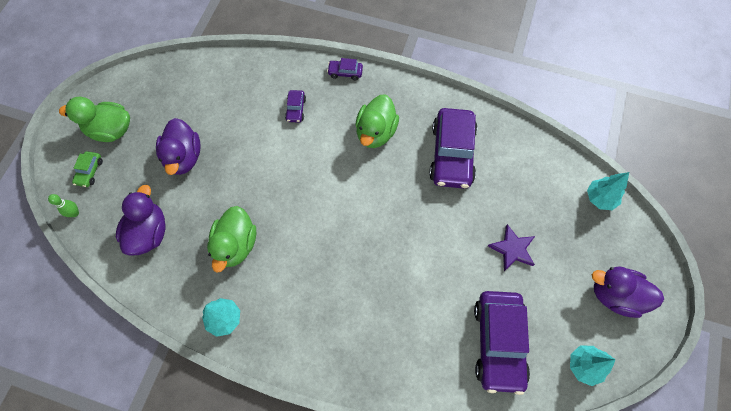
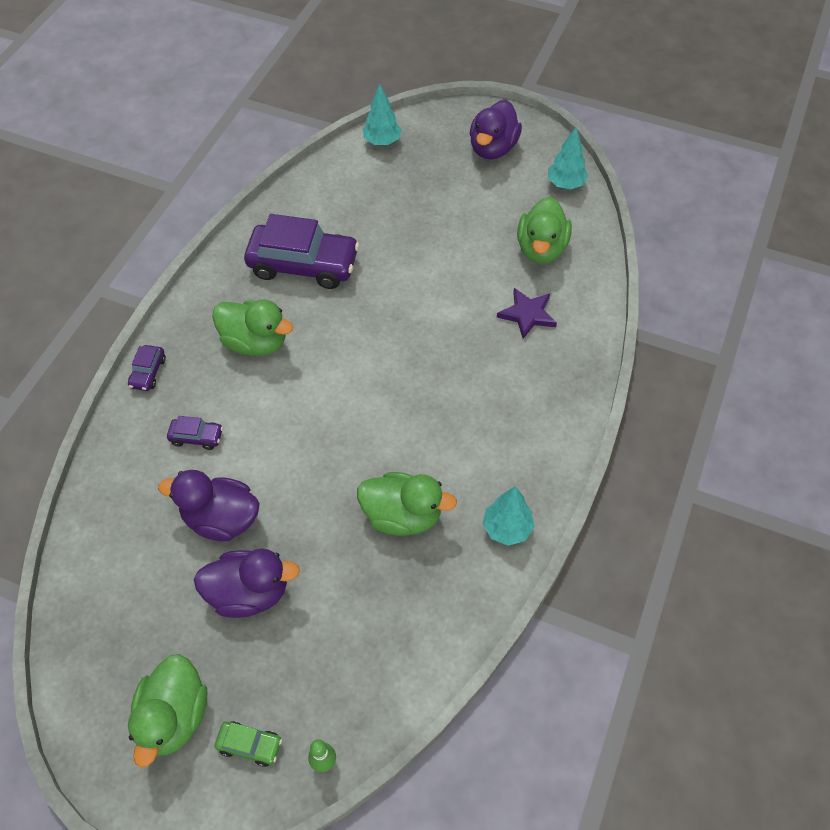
camera: 85 degrees left, 10 degrees down
purple duck [116,185,166,255] -> purple duck moved to [158,470,259,541]
purple car [474,291,530,395] -> green duck [517,197,572,263]
purple star [488,224,535,271] -> purple star moved to [497,288,557,339]

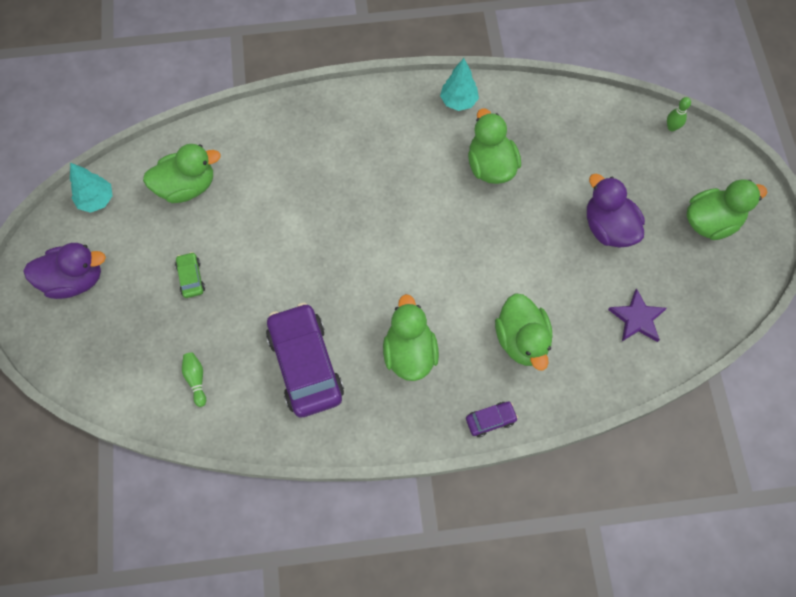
camera: 120 degrees left, 10 degrees up
purple duck [158,470,259,541] -> none
purple car [167,416,223,450] -> green duck [495,293,552,371]
green car [215,721,282,767] -> green car moved to [175,252,205,298]
turquoise tree [362,83,402,145] -> none
purple star [497,288,557,339] -> purple star moved to [608,288,667,342]
none -> green bowling pin [182,352,206,407]

